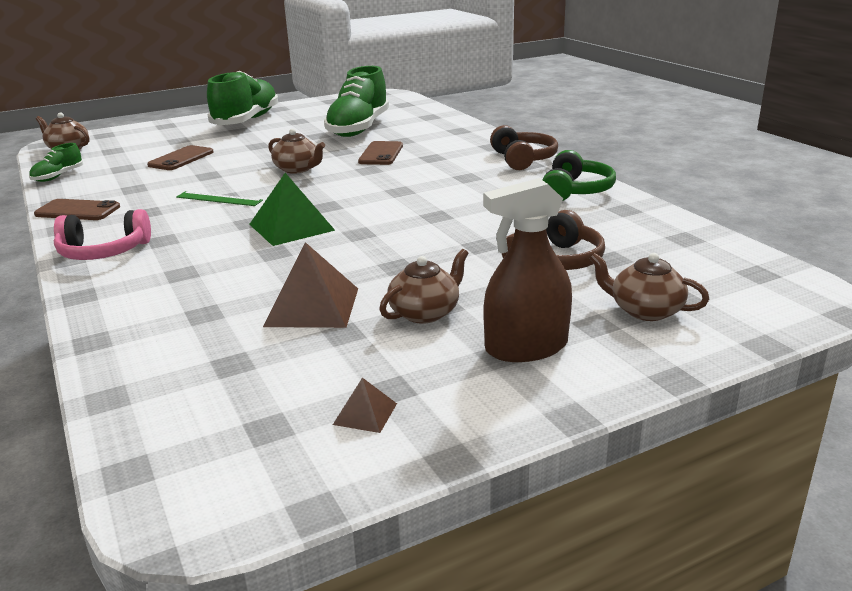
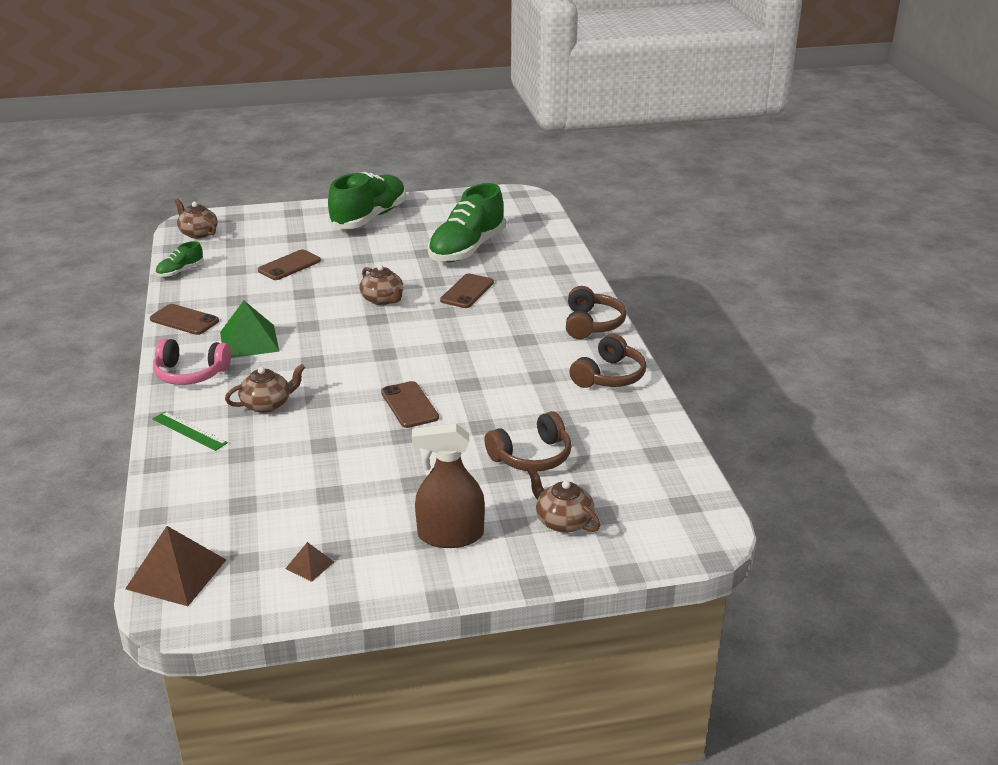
camera: 15 degrees right, 5 degrees up
green ruler [176,191,263,206] -> green ruler moved to [152,412,228,451]
green pyramid [249,173,335,246] -> green pyramid moved to [220,301,280,358]
brown pyramid [263,242,358,328] -> brown pyramid moved to [125,526,226,606]
brown teapot [379,249,469,324] -> brown teapot moved to [225,364,305,413]
green headphones [542,150,616,201] -> brown headphones [569,334,646,388]
none -> brown phone [381,381,439,428]

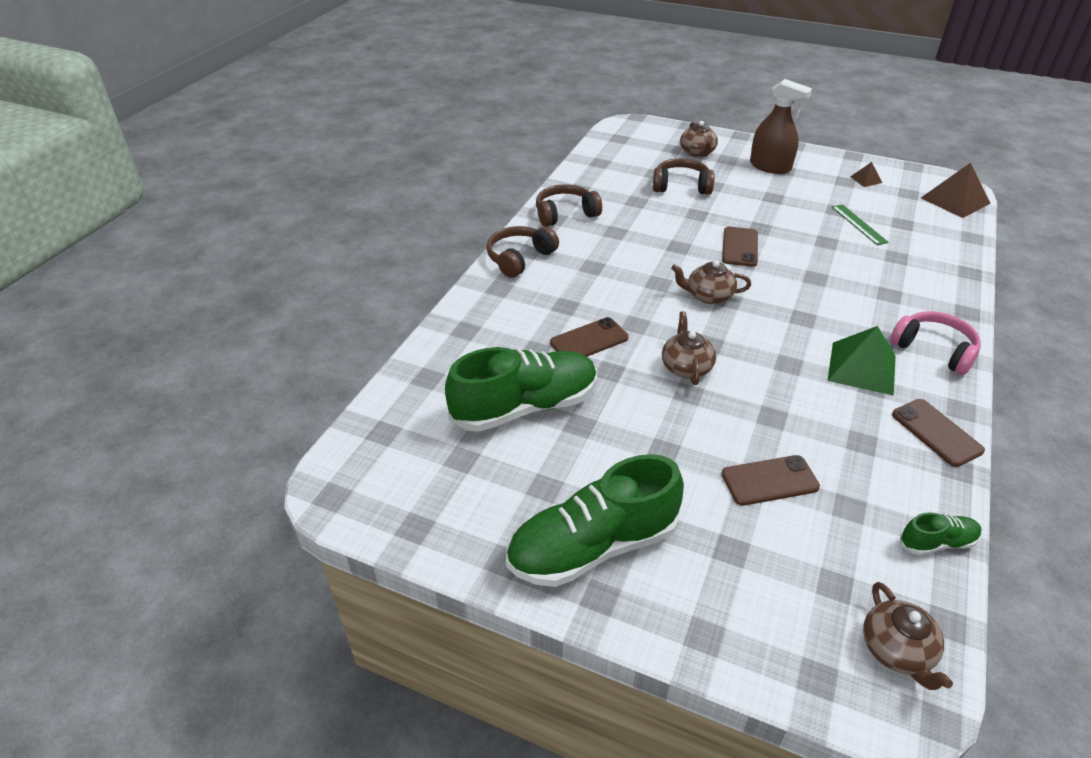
camera: 145 degrees left, 10 degrees up
green ruler [152,412,228,451] -> green ruler moved to [832,204,889,245]
brown teapot [225,364,305,413] -> brown teapot moved to [671,260,751,304]

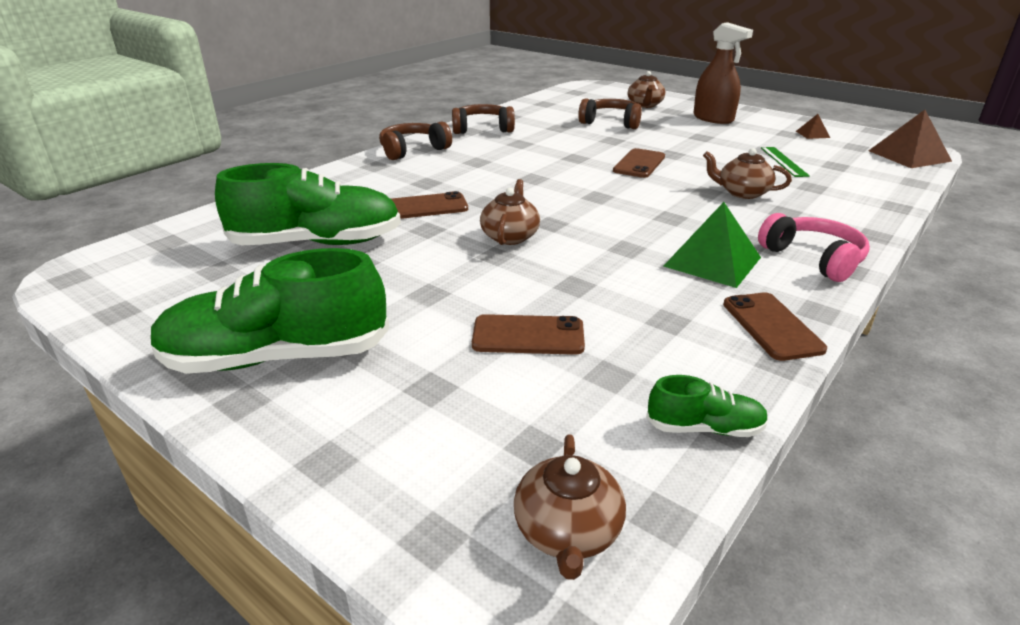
camera: 15 degrees right, 10 degrees down
brown teapot [671,260,751,304] -> brown teapot moved to [703,148,792,199]

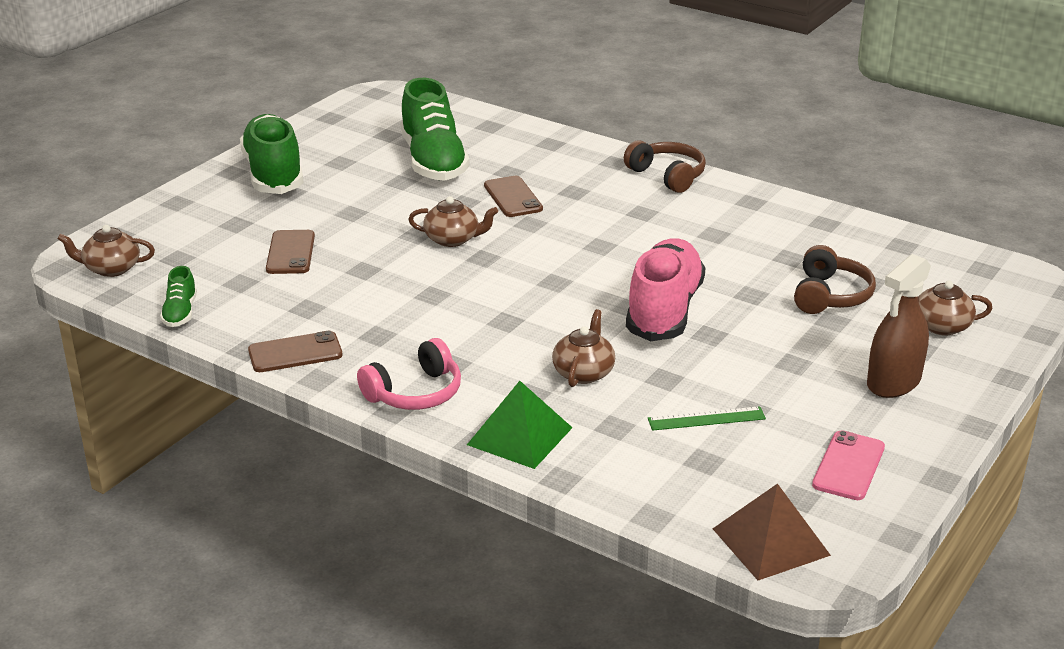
camera: 85 degrees right, 0 degrees up
brown headphones [452,104,515,134] -> none
brown phone [613,148,665,178] -> pink shoe [626,238,705,341]
green pyramid [664,202,761,288] -> green pyramid moved to [467,381,573,469]
brown pyramid [796,114,830,139] -> pink phone [812,430,885,500]

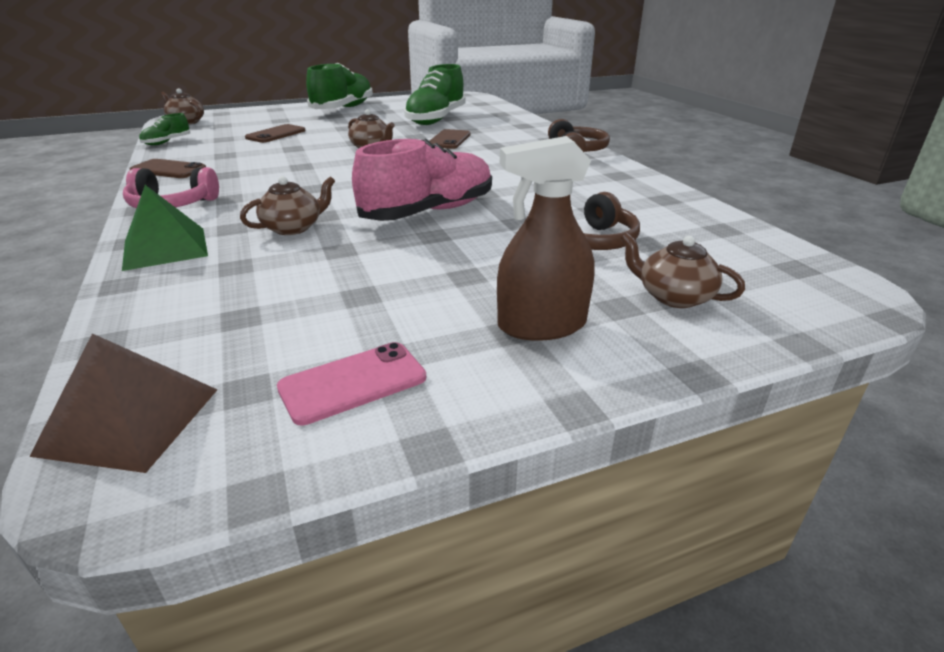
camera: 35 degrees right, 0 degrees up
green ruler [648,406,766,431] -> none

